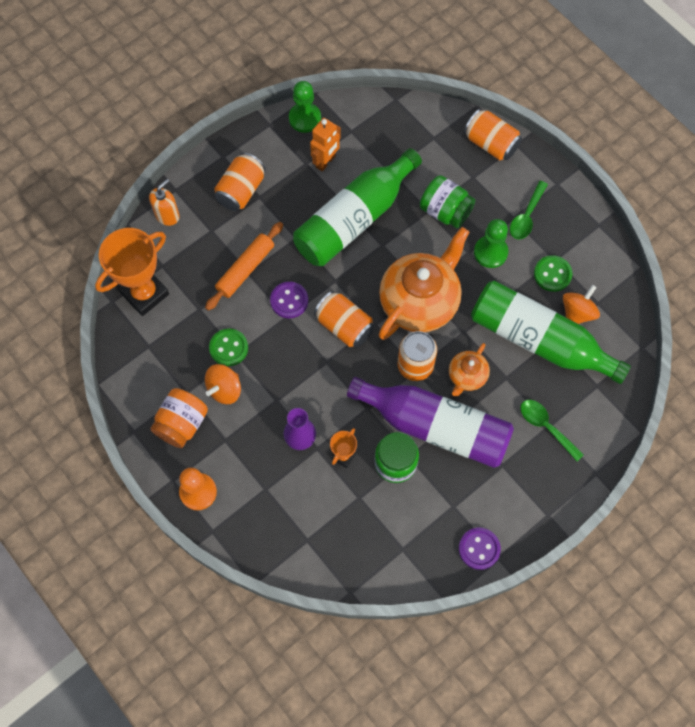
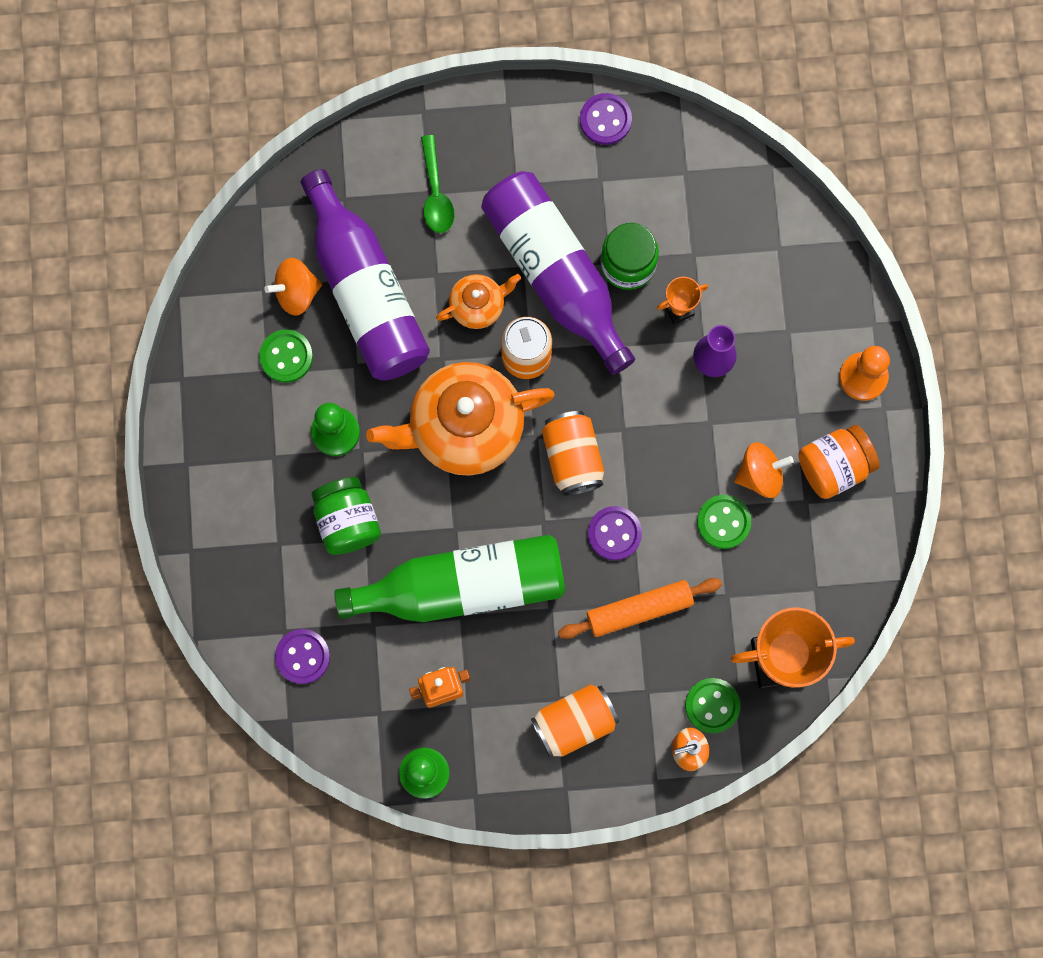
camera: 145 degrees left, 10 degrees up
orange can [464,109,522,160] -> none
green bottle [471,280,631,384] -> purple bottle [301,169,430,381]
green spoon [510,181,548,240] -> none
none -> purple button [275,629,330,684]
none -> green button [685,678,740,733]

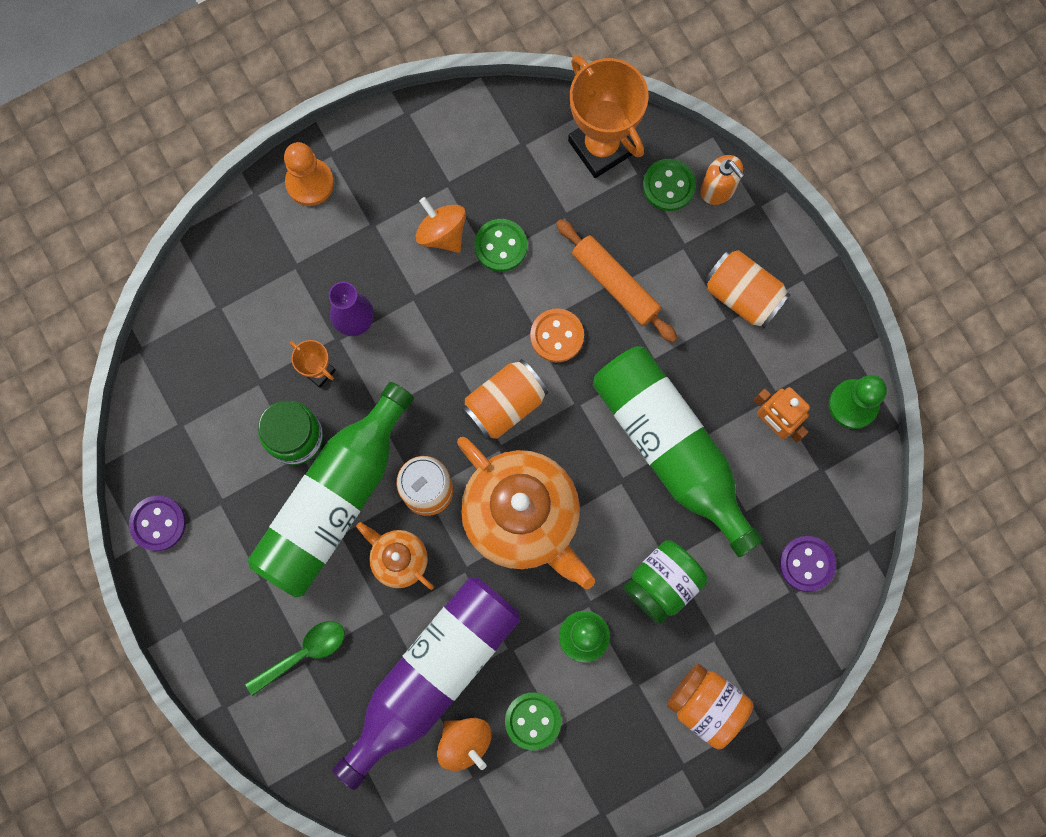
camera: 115 degrees left, 0 degrees up
purple bottle [481,171,635,375] -> green bottle [248,382,414,598]
purple button [588,506,642,560] -> orange button [530,308,584,362]
orange jar [798,425,880,499] -> orange jar moved to [667,664,753,749]

